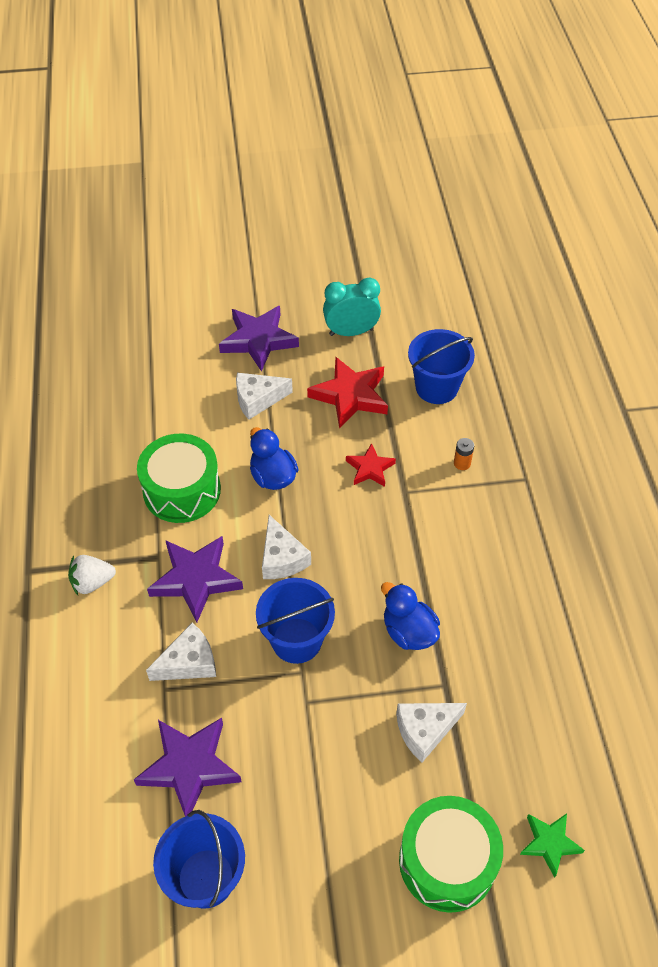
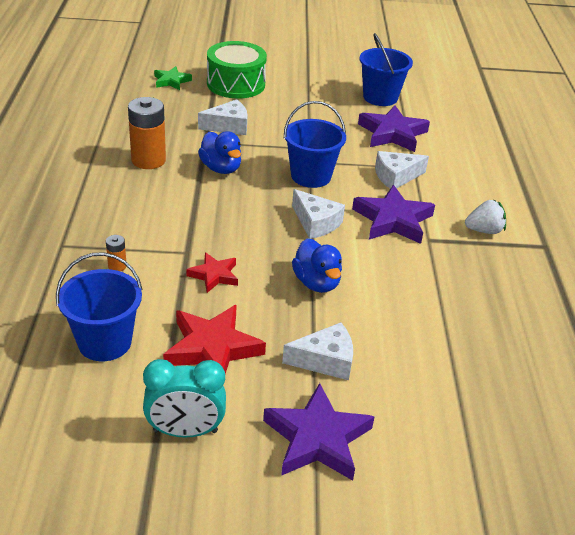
camera: 175 degrees left, 15 degrees down
green drum [137,434,221,523] -> none
white cheese [262,515,311,579] -> white cheese turned 150 degrees clockwise [292,189,345,239]
none -> orange battery [128,97,166,169]

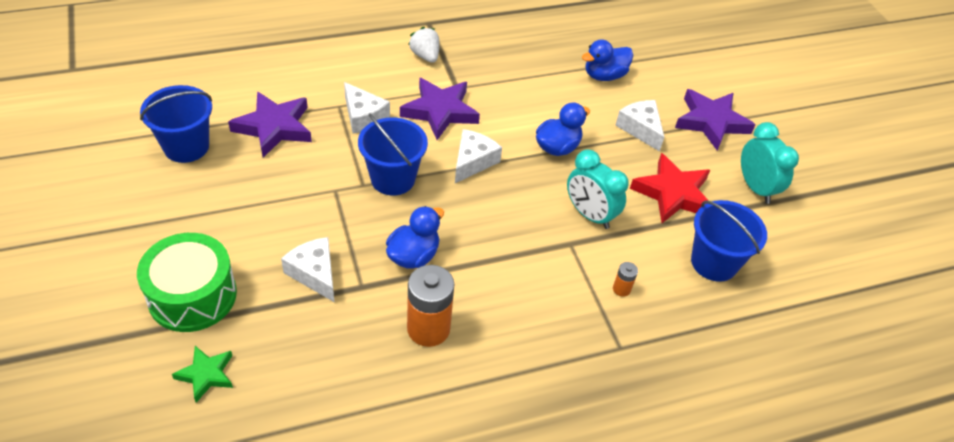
camera: 110 degrees left, 10 degrees up
red star [186,252,238,293] -> turquoise clock [567,149,629,229]
none -> blue duck [582,39,633,81]

